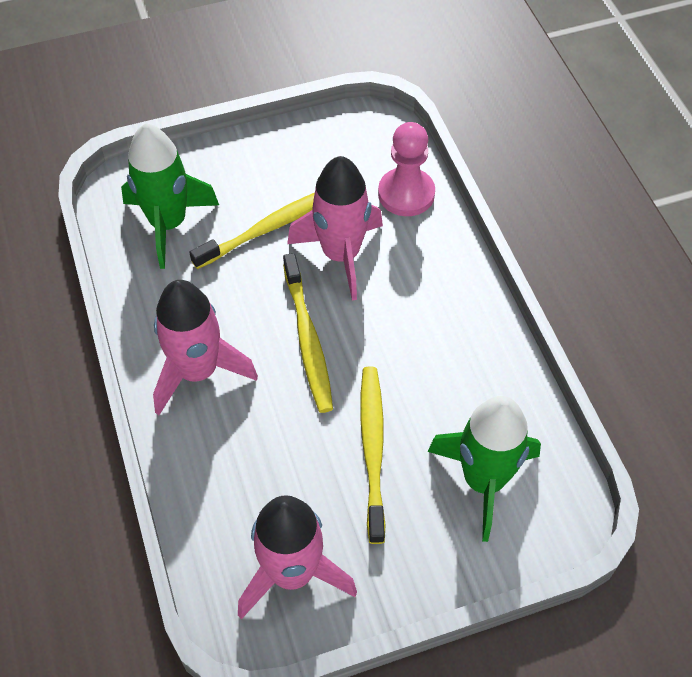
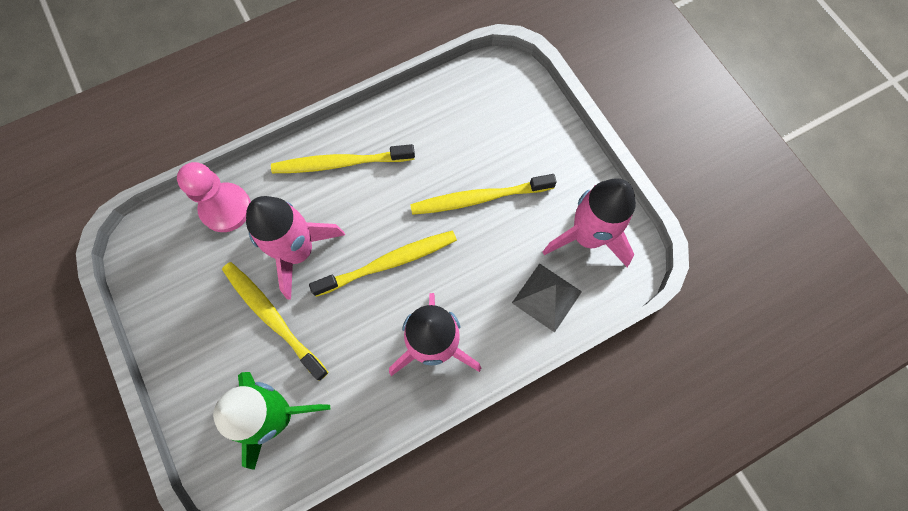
camera: 100 degrees left, 15 degrees up
green rocket [427,396,541,542] -> none
none -> yellow toothbrush [271,144,415,173]
none -> grey pyramid [512,263,582,333]

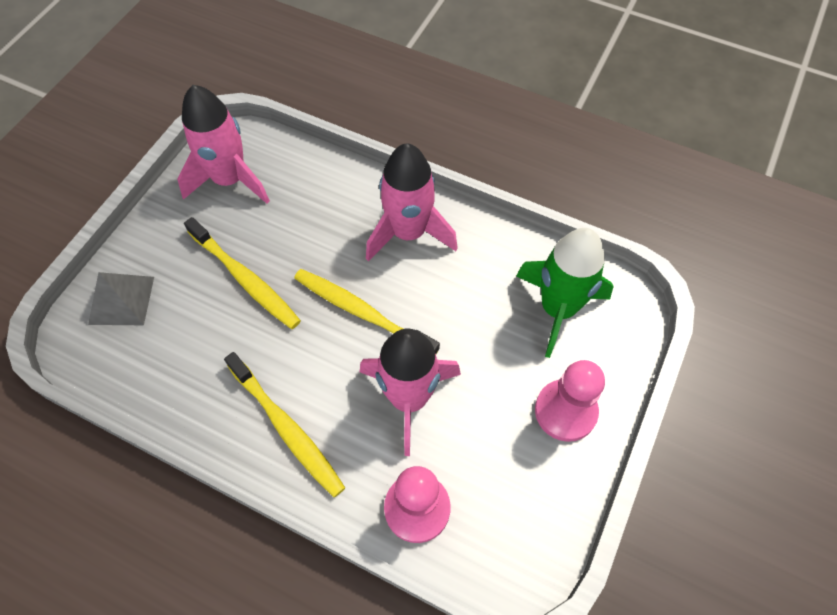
camera: 125 degrees left, 10 degrees down
yellow toothbrush [222,262,329,381] -> none
grey pyramid [512,263,582,333] -> grey pyramid moved to [88,272,154,325]
none -> pink pawn [535,360,605,442]

